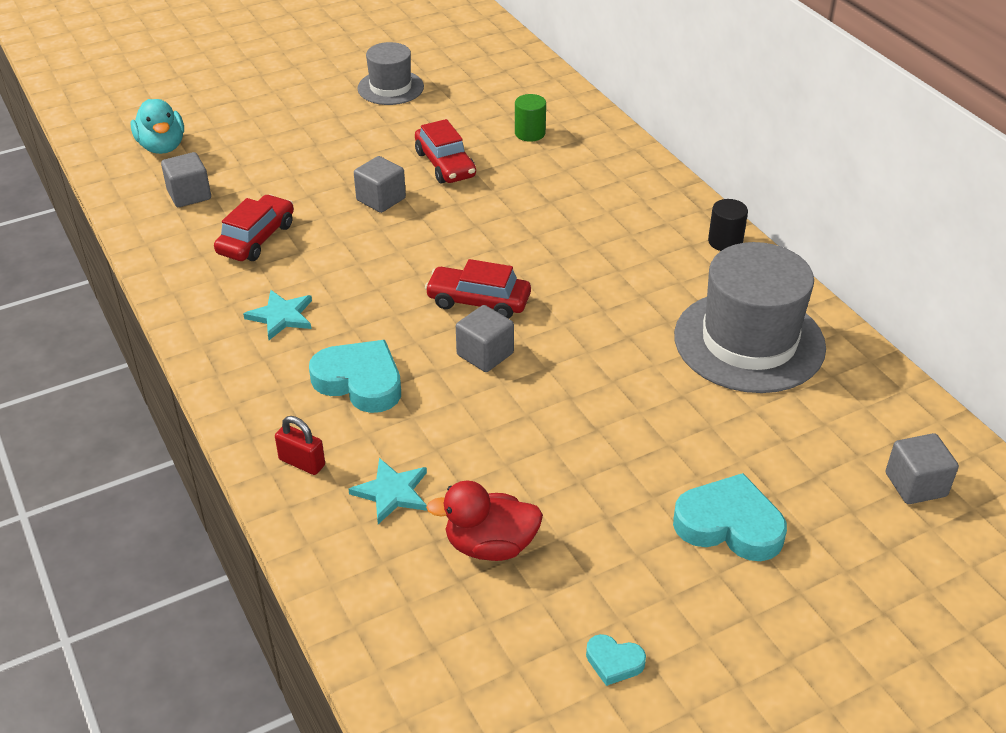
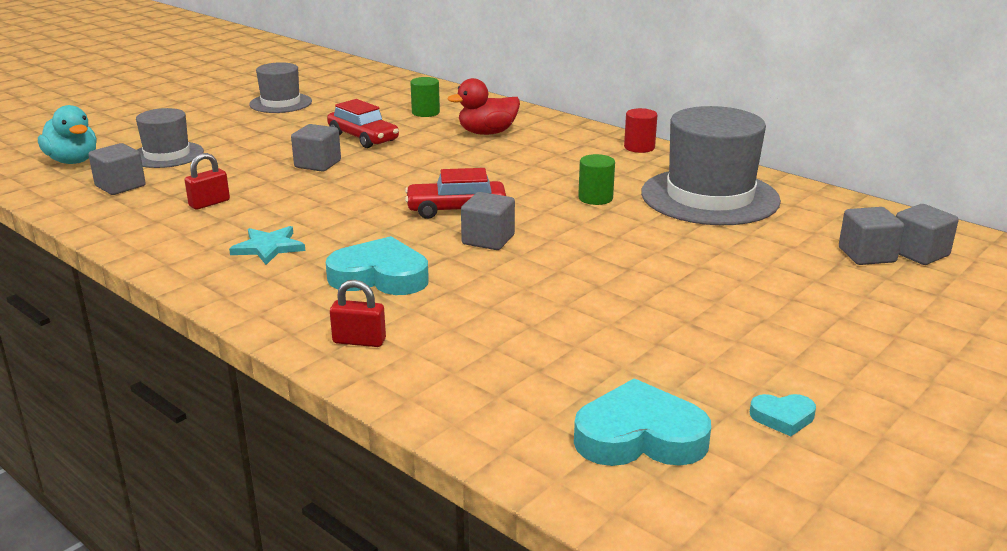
camera: 20 degrees left, 15 degrees down
red car [214,194,294,261] -> red padlock [185,153,230,210]
turquoise star [348,458,427,524] -> none
red duck [426,481,543,561] -> red duck moved to [448,78,520,135]
turquoise heart [673,473,787,561] -> turquoise heart moved to [574,378,711,466]
black cylinder [708,199,748,251] -> red cylinder [624,108,657,153]
none -> grey hat [136,108,204,168]
none -> green cylinder [578,154,615,205]
none -> grey cube [839,207,904,265]

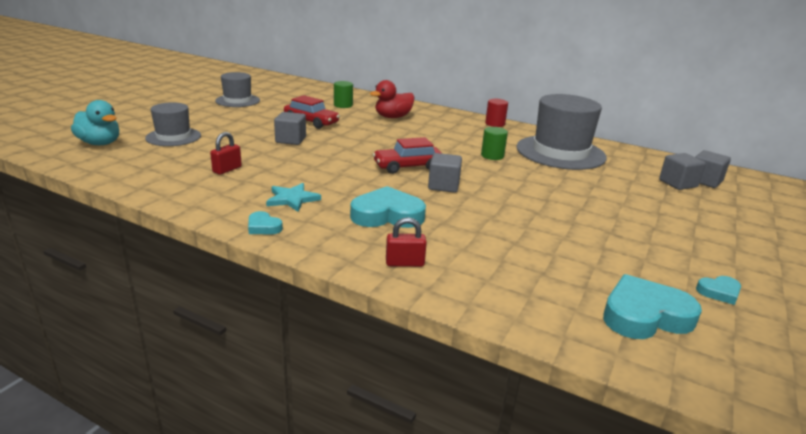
camera: 15 degrees left, 0 degrees up
grey cube [88,143,146,195] -> none
none -> turquoise heart [248,211,283,235]

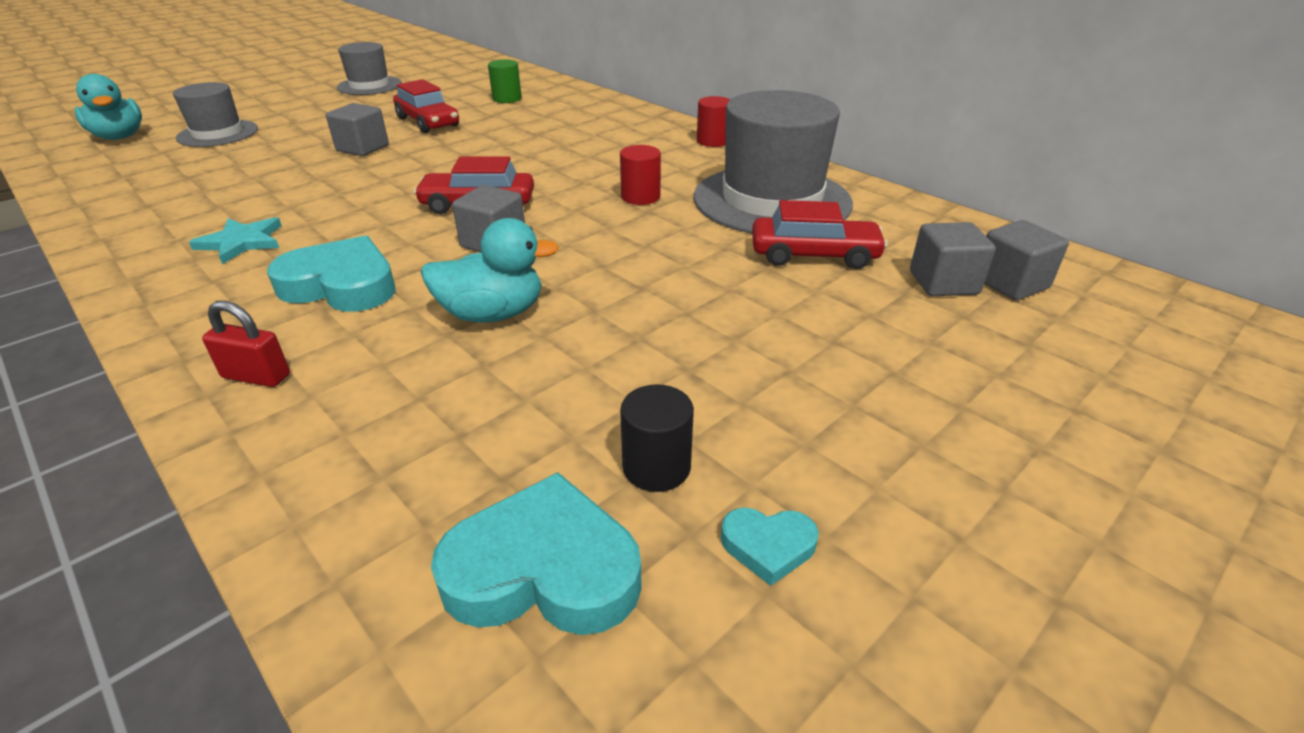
camera: 20 degrees right, 10 degrees up
red padlock [210,132,242,175] -> none
turquoise heart [248,211,283,235] -> none
red duck [370,80,415,118] -> none
green cylinder [481,127,508,160] -> red cylinder [620,145,661,205]
none -> turquoise duck [421,218,559,323]
none -> black cylinder [620,384,694,492]
none -> red car [752,200,888,269]

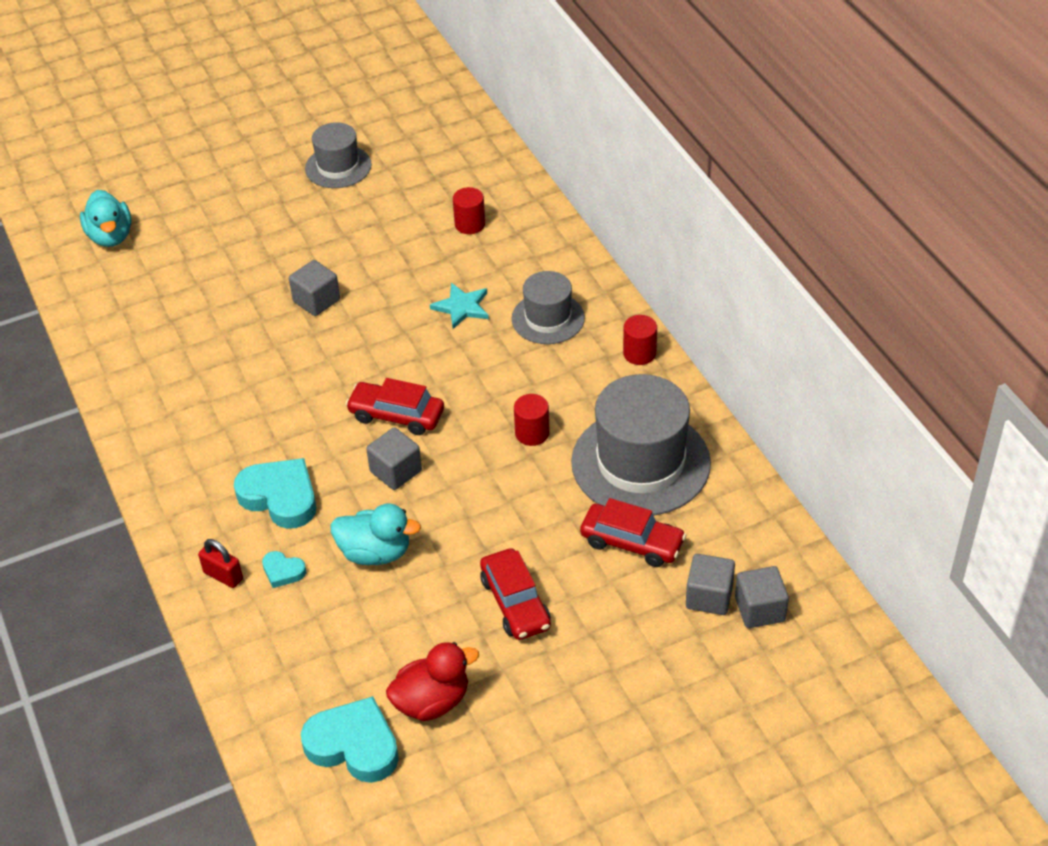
camera: 20 degrees right, 10 degrees up
grey hat [173,82,258,147] -> grey hat moved to [512,271,585,344]
turquoise star [189,217,282,264] -> turquoise star moved to [430,283,489,329]
red car [393,79,459,133] -> red car moved to [480,548,551,640]
green cylinder [488,59,522,103] -> red cylinder [453,187,485,234]
black cylinder [620,384,694,492] -> red duck [386,642,479,721]
turquoise heart [721,508,819,586] -> turquoise heart moved to [262,551,306,588]

